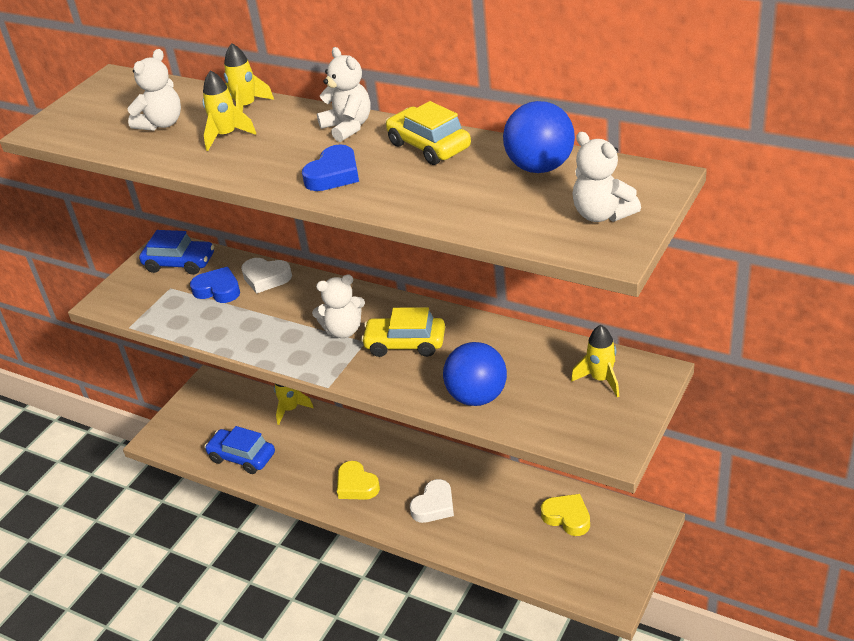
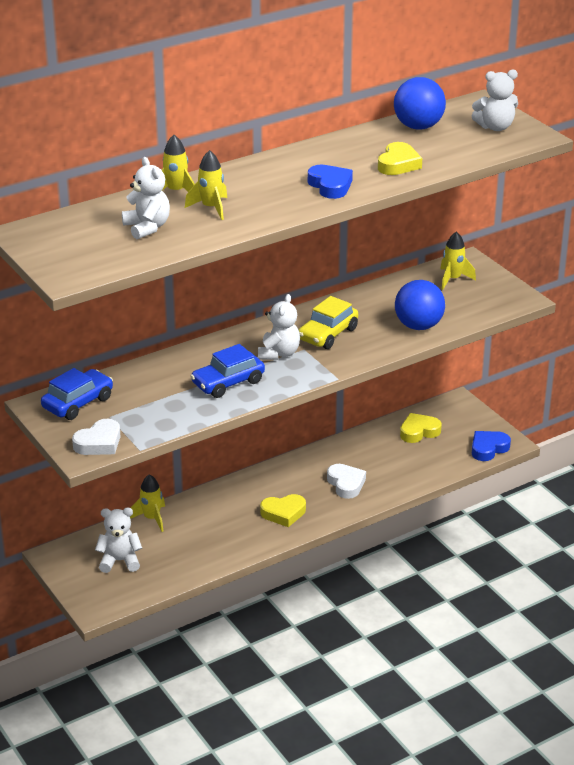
camera: 65 degrees left, 5 degrees down
blue heart [190,267,240,303] -> blue heart moved to [472,431,511,461]
blue car [204,426,275,474] -> blue car moved to [190,344,265,398]
white heart [241,258,292,294] -> white heart moved to [72,419,121,455]
white teddy bear [317,47,371,142] -> white teddy bear moved to [95,508,142,573]
yellow car [386,101,471,165] -> none
none -> yellow heart [378,142,422,175]

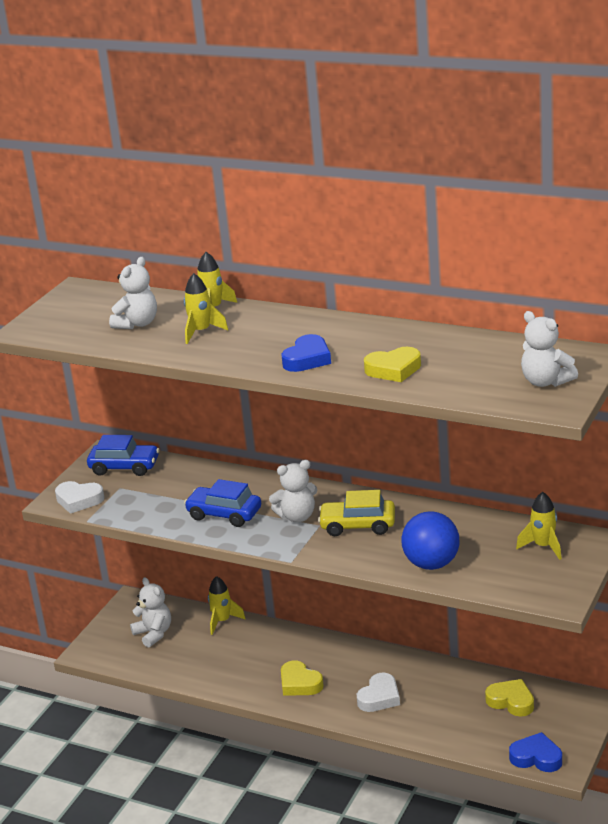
camera: 60 degrees right, 5 degrees down
blue ball [394,77,446,130] -> none

